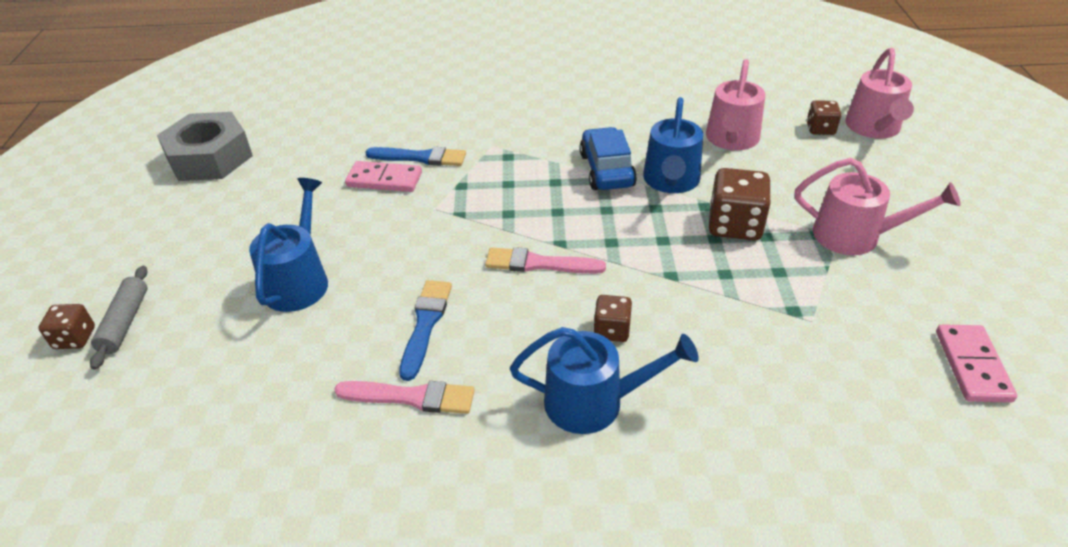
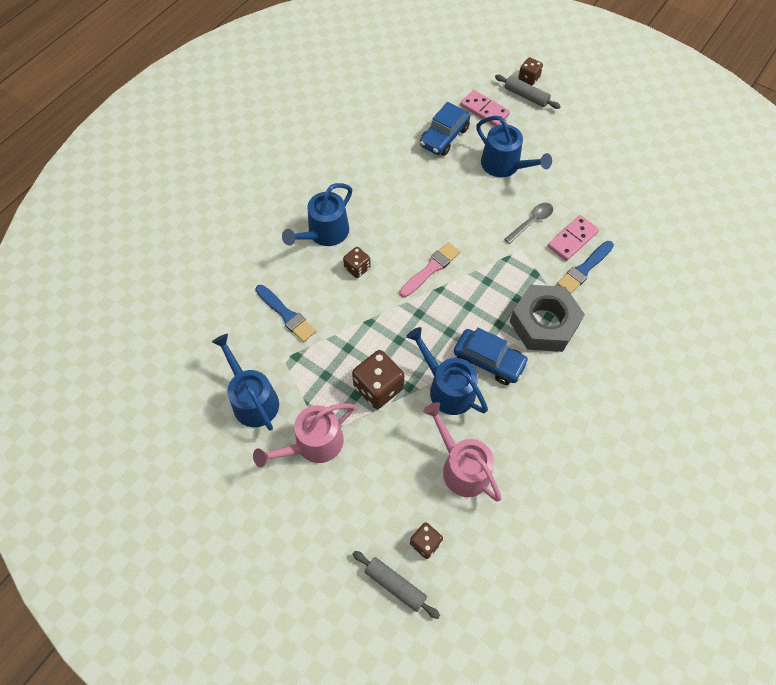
camera: 125 degrees right, 20 degrees up
grey nut [157,112,253,181] -> grey nut moved to [510,285,585,352]
pink brush [334,381,475,414] -> none
blue brush [399,280,452,381] -> blue brush moved to [255,285,316,342]
pink watering can [845,48,914,139] -> grey rolling pin [353,551,440,619]
pink domino [936,324,1017,403] -> pink domino moved to [460,90,510,126]
none -> blue watering can [212,334,279,431]
none -> blue car [420,102,470,156]
none -> grey spoon [504,203,553,244]

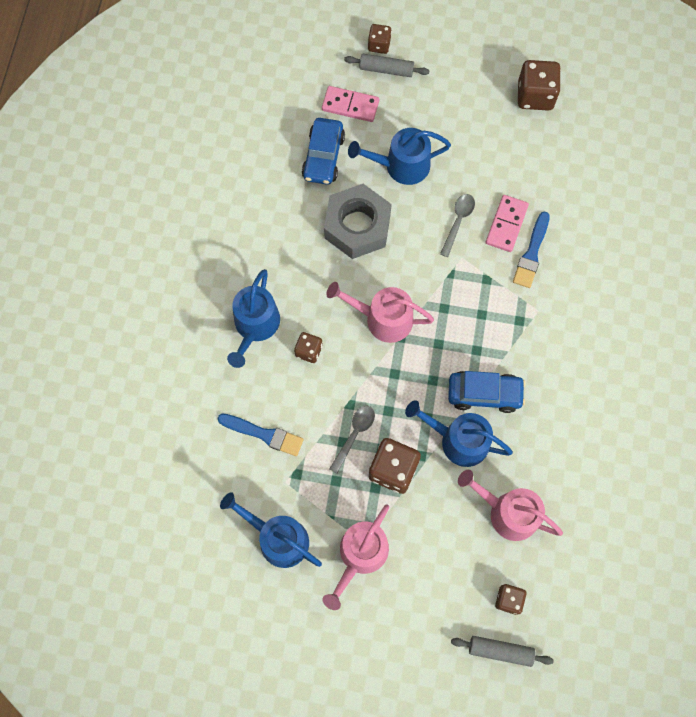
camera: 25 degrees left, 10 degrees up
pink brush [400,242,460,297] -> pink watering can [326,282,434,343]
blue watering can [476,116,552,177] -> blue watering can turned 150 degrees clockwise [348,128,451,185]
grey nut [510,285,585,352] -> grey nut moved to [324,184,392,259]
none -> grey spoon [329,406,375,473]
none -> brown dice [518,60,561,111]

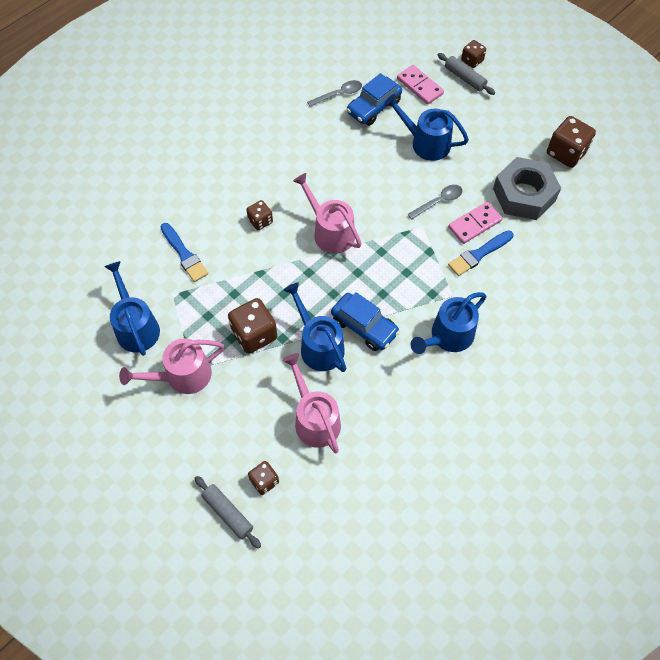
camera: 35 degrees right, 10 degrees down
blue watering can [227,269,280,368] -> blue watering can moved to [411,292,487,354]
grey nut [324,184,392,259] -> grey nut moved to [493,157,561,220]
grey spoon [329,406,375,473] -> grey spoon moved to [307,80,362,107]

